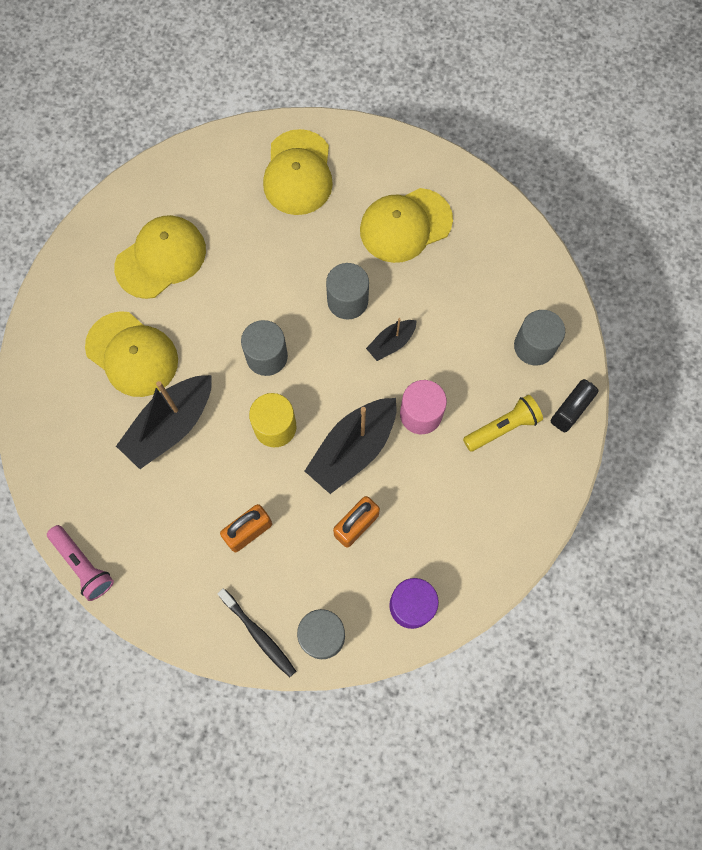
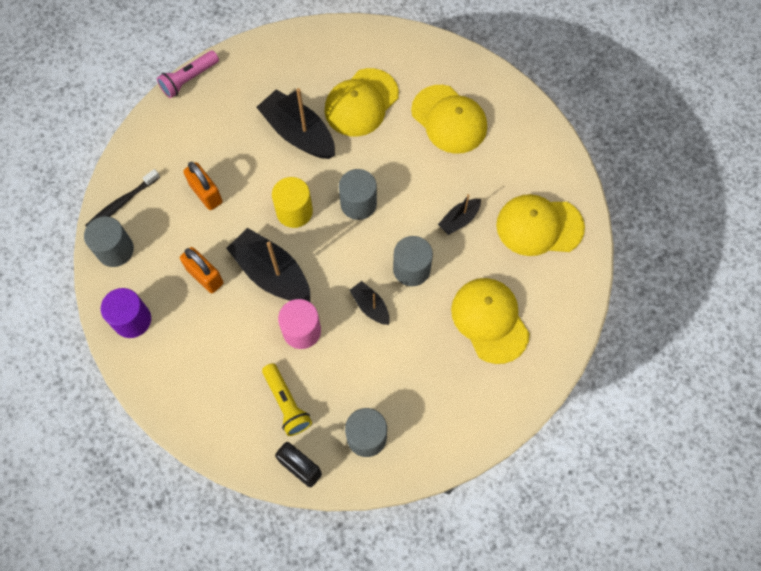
camera: 90 degrees right, 5 degrees down
none -> black boat [438,194,481,235]

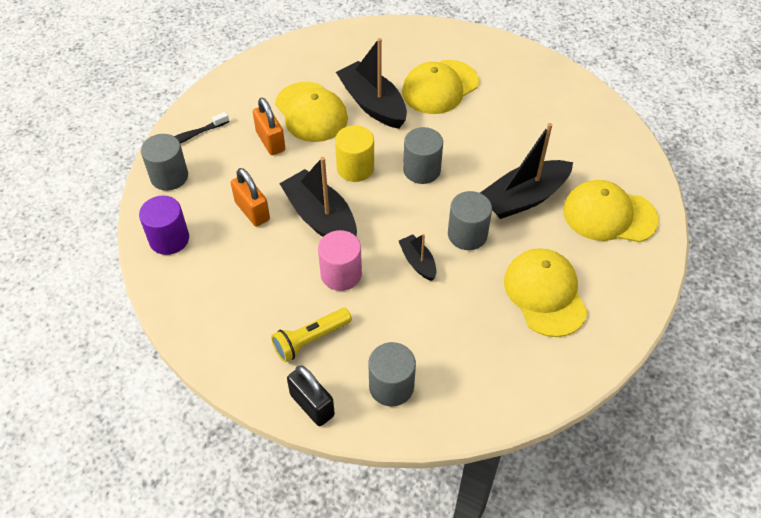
camera: 10 degrees right, 15 degrees down
pink flashlight [157,51,219,98] -> none
yellow flashlight [262,363,312,436] -> yellow flashlight turned 75 degrees clockwise [271,308,352,362]
yellow cap [411,85,487,154] -> yellow cap moved to [275,82,348,142]
black boat [438,194,481,235] -> black boat [480,123,573,219], size x1.92

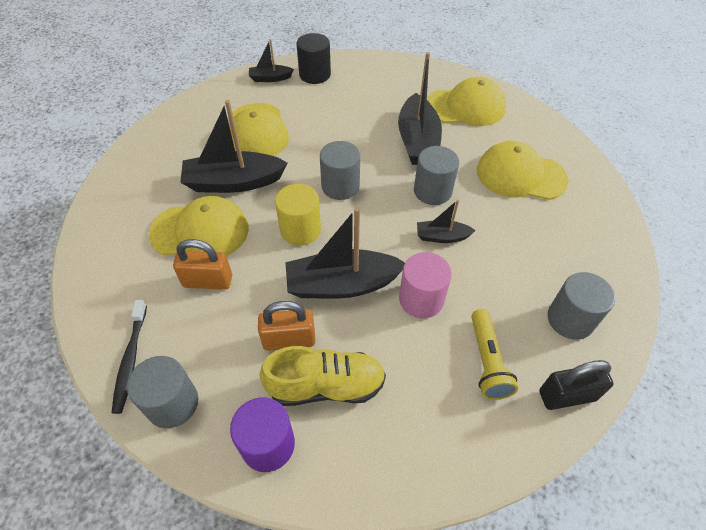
camera: 60 degrees left, 0 degrees up
yellow cap [563,180,659,242] -> yellow cap turned 135 degrees counterclockwise [427,77,506,126]
none -> black boat [249,39,294,82]
none -> yellow shoe [260,346,386,406]
none -> black cylinder [297,33,331,84]

